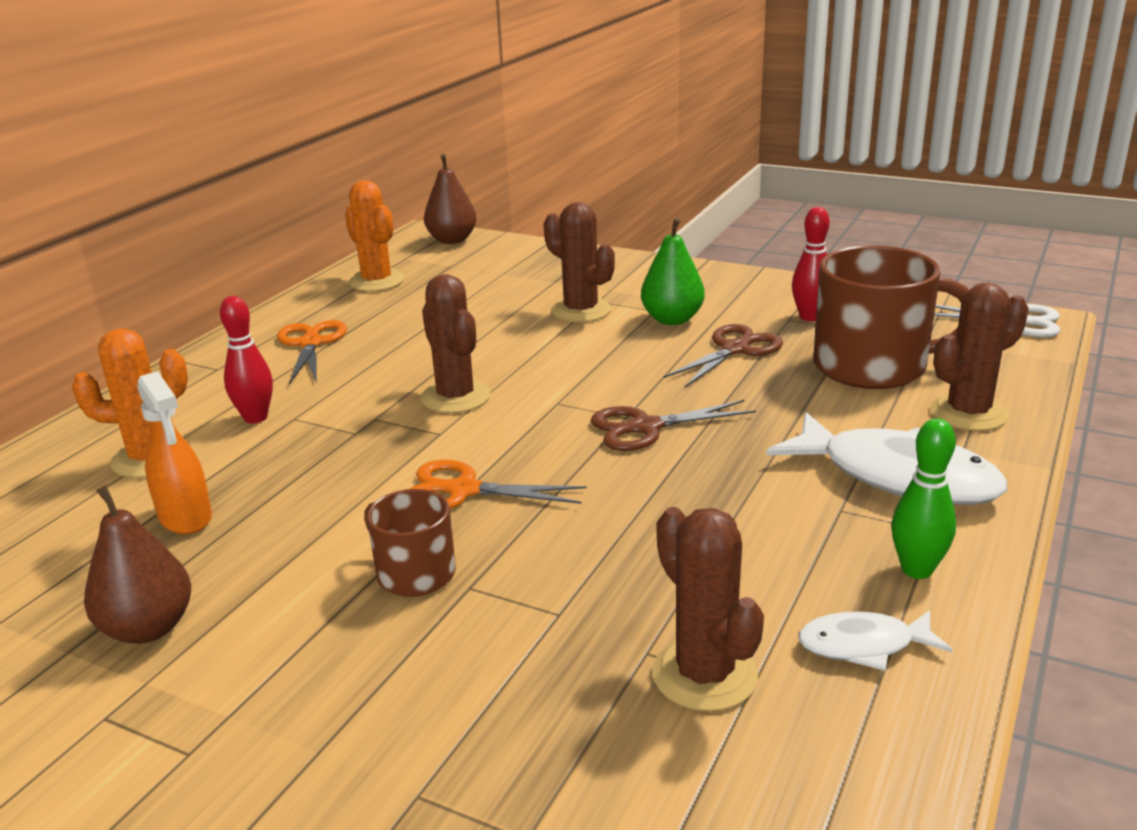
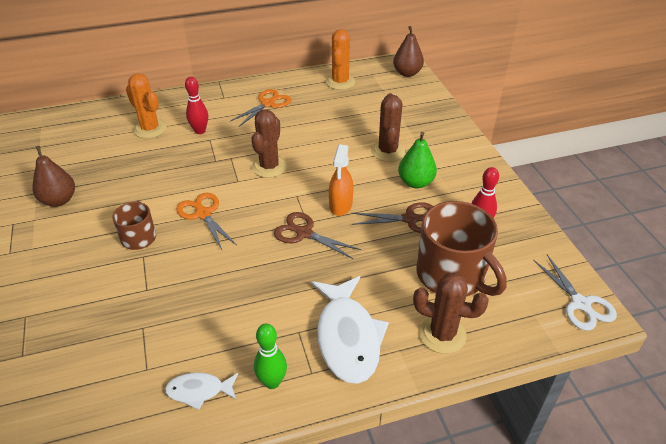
camera: 45 degrees right, 15 degrees up
orange spray bottle [137,371,212,534] -> orange spray bottle moved to [329,144,353,216]
brown cactus [652,507,764,711] -> none
white fish [798,610,952,671] -> white fish turned 45 degrees counterclockwise [165,372,238,410]

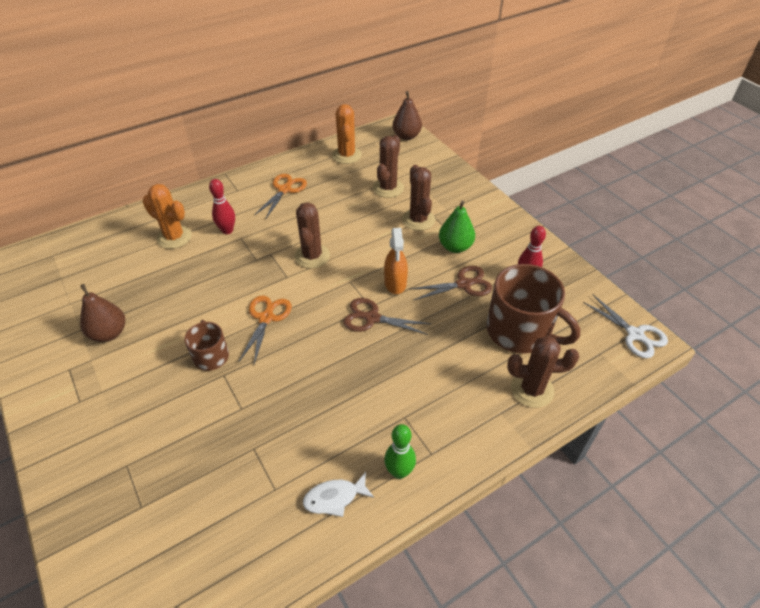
camera: 15 degrees left, 5 degrees up
orange scissors [176,193,236,250] -> orange scissors turned 60 degrees clockwise [238,295,292,364]
white fish [311,276,389,384] -> none
none -> brown cactus [373,135,404,198]

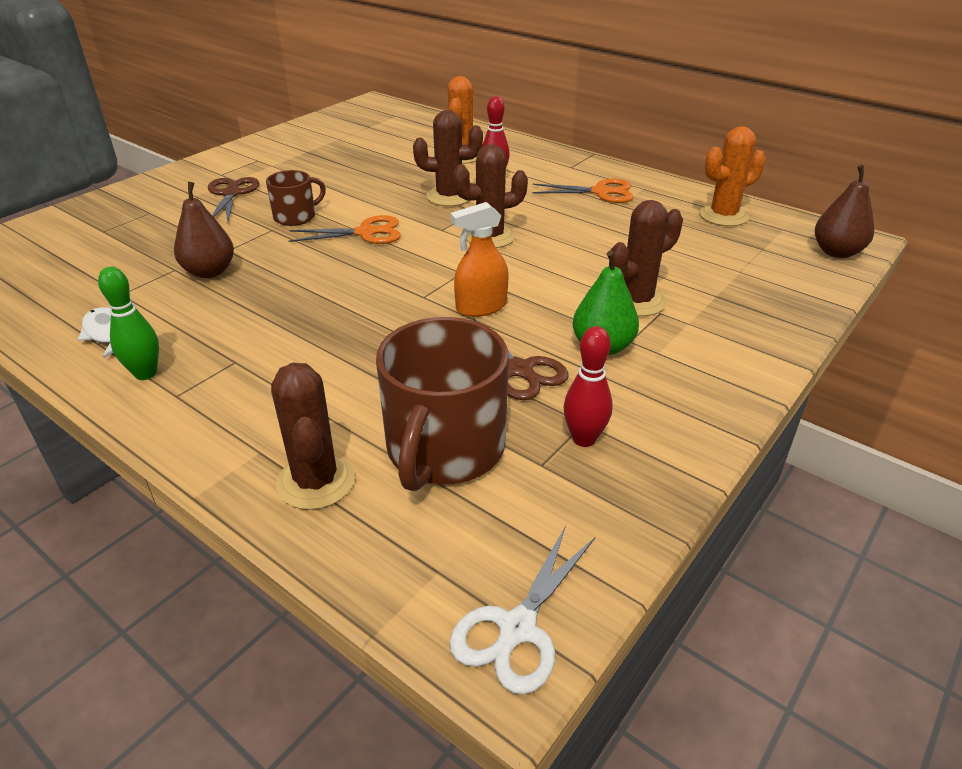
camera: 70 degrees right, 10 degrees down
brown pear [80,284,125,342] -> brown pear moved to [174,182,234,278]
brown scissors [343,298,431,335] -> brown scissors moved to [208,177,259,223]
brown cactus [373,135,404,198] -> brown cactus moved to [413,110,483,206]

